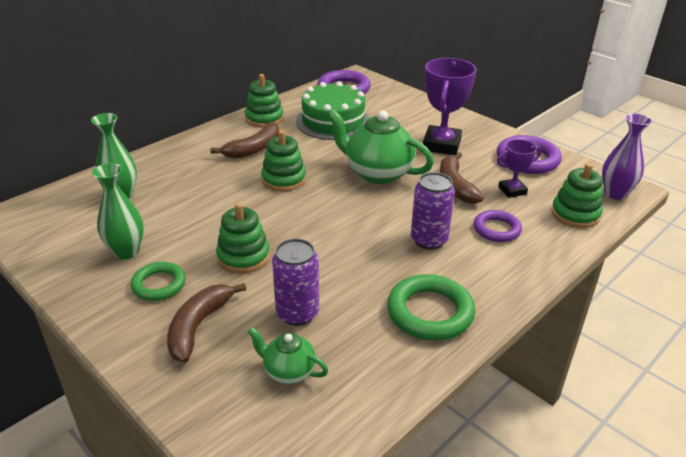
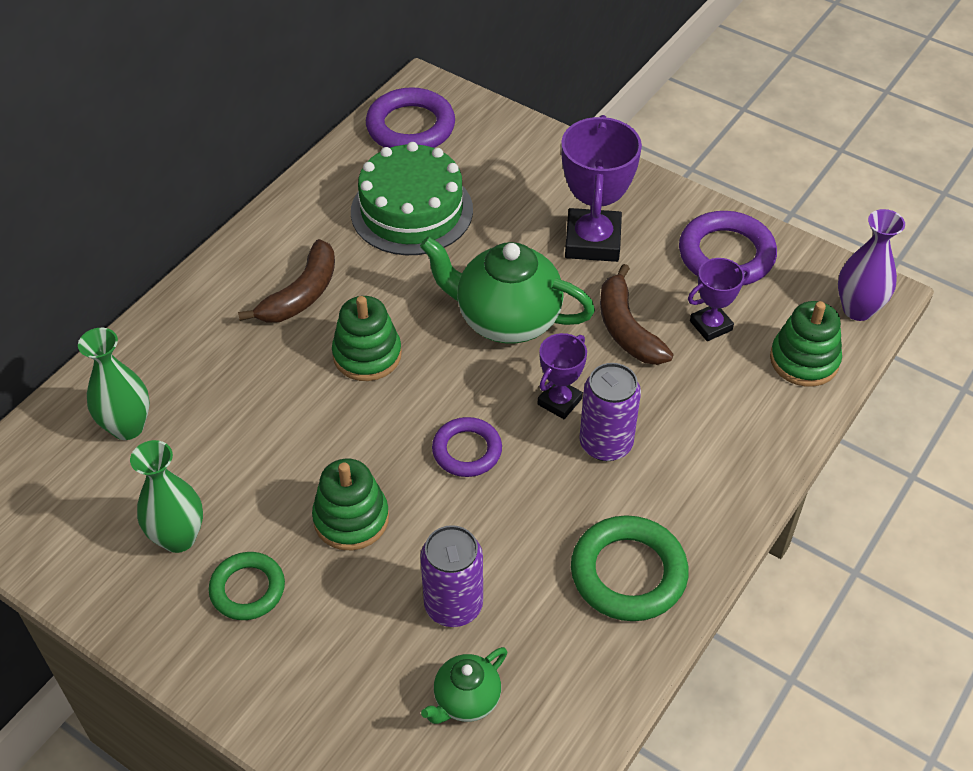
camera: 10 degrees left, 15 degrees up
brown banana [167,283,246,363] -> none
green stacking toy [245,74,284,127] -> none
green teapot [248,327,328,384] -> green teapot turned 60 degrees counterclockwise [421,647,507,724]
purple ring [474,210,522,242] -> purple ring moved to [432,417,502,477]
none -> purple trophy [538,333,587,419]

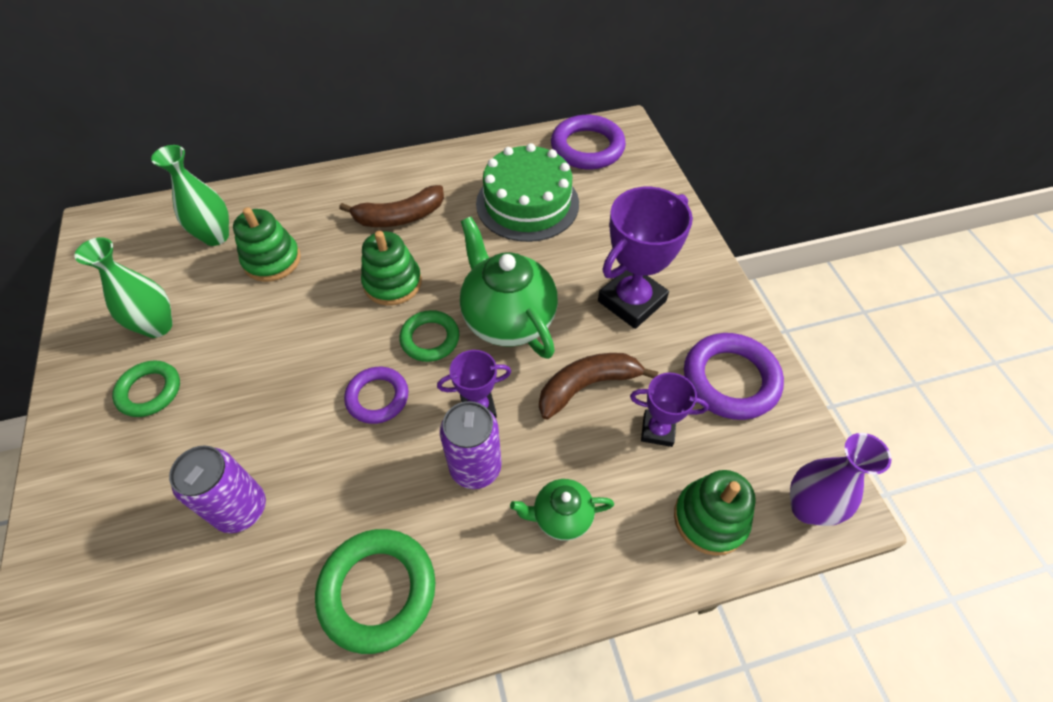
camera: 40 degrees right, 5 degrees up
green stacking toy [312,459,389,550] -> green stacking toy moved to [233,207,301,282]
green teapot [421,647,507,724] -> green teapot moved to [510,479,614,541]
brown banana [600,264,673,365] -> brown banana turned 45 degrees clockwise [539,353,658,420]
none -> green ring [399,310,459,362]

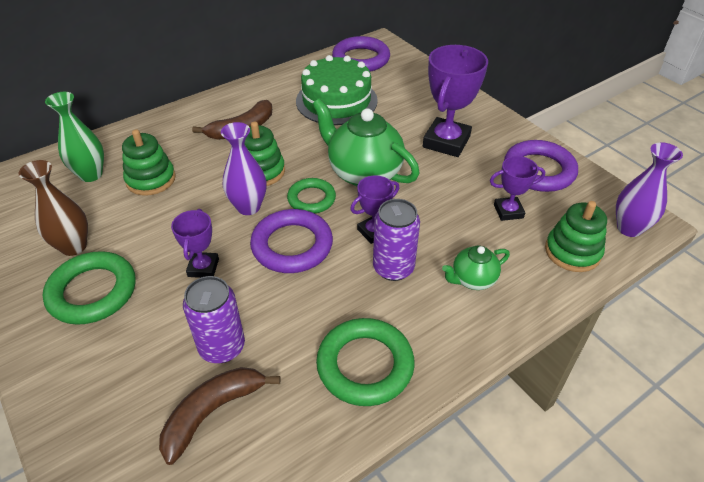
camera: 20 degrees left, 10 degrees down
green vase [75,237,173,338] -> brown vase [18,160,88,256]
green ring [112,361,180,417] -> green ring [43,251,136,325], size x1.56
purple ring [344,367,408,424] -> purple ring [250,209,333,273], size x1.56
brown banana [539,353,658,420] -> brown banana moved to [159,367,280,465]
none -> purple trophy [171,209,219,278]
none -> purple vase [221,122,266,215]

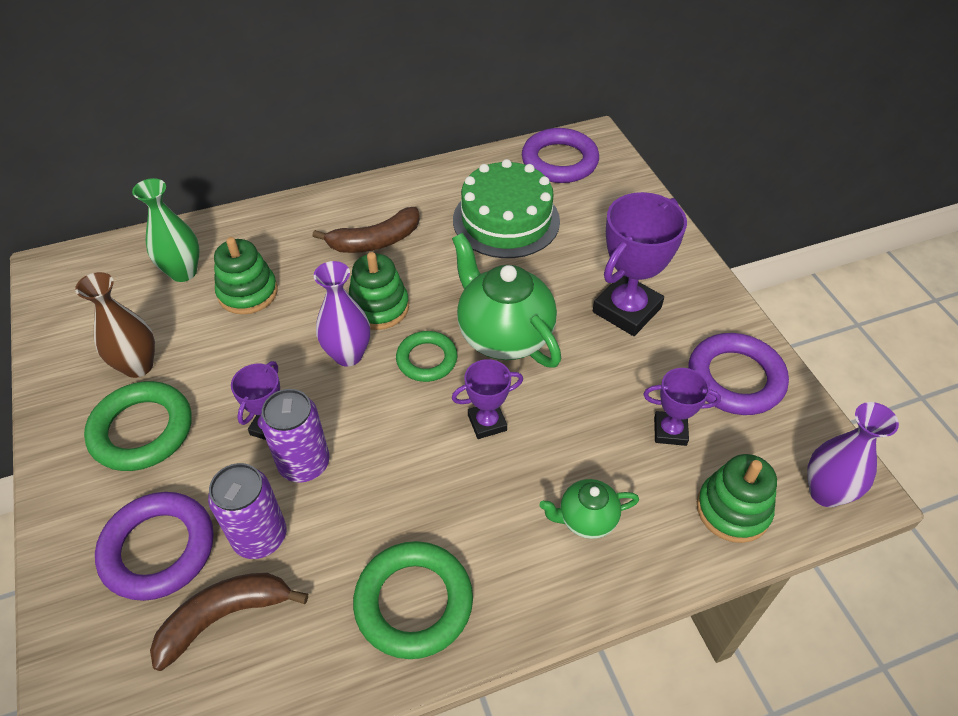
camera: 15 degrees right, 5 degrees up
purple ring [250,209,333,273] -> purple ring moved to [95,492,214,601]
purple can [373,199,420,281] -> purple can moved to [260,389,330,483]

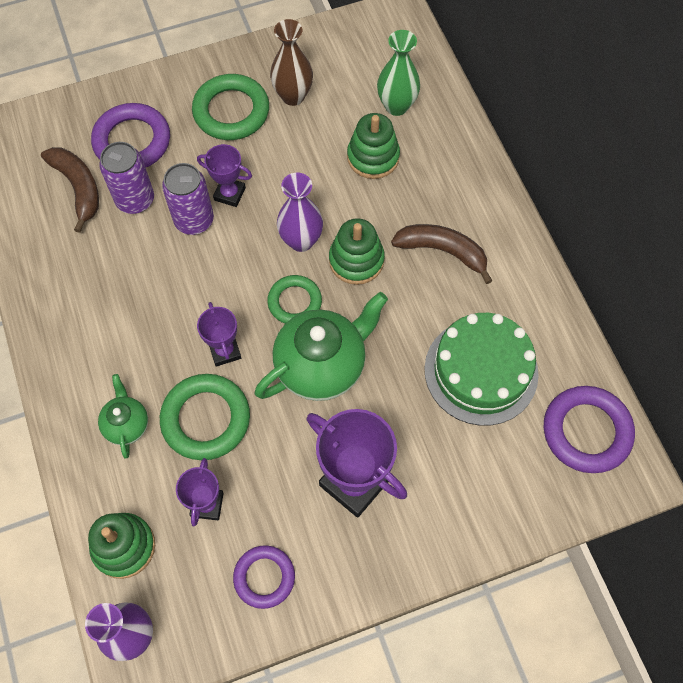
camera: 90 degrees right, 15 degrees up
brown banana [312,207,420,253] -> brown banana turned 135 degrees clockwise [391,224,492,284]
green ring [353,541,473,659] -> green ring moved to [160,374,250,460]
purple ring [688,333,789,415] -> purple ring [233,545,295,609], size x0.64

